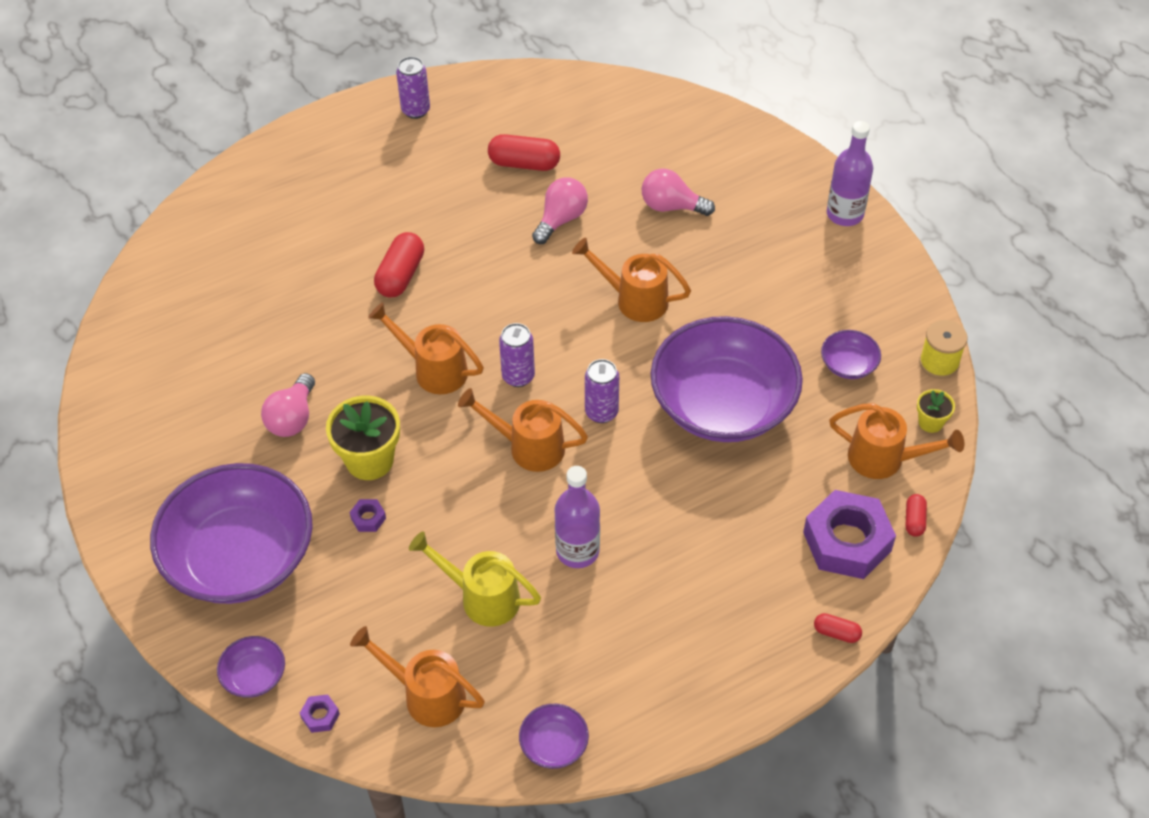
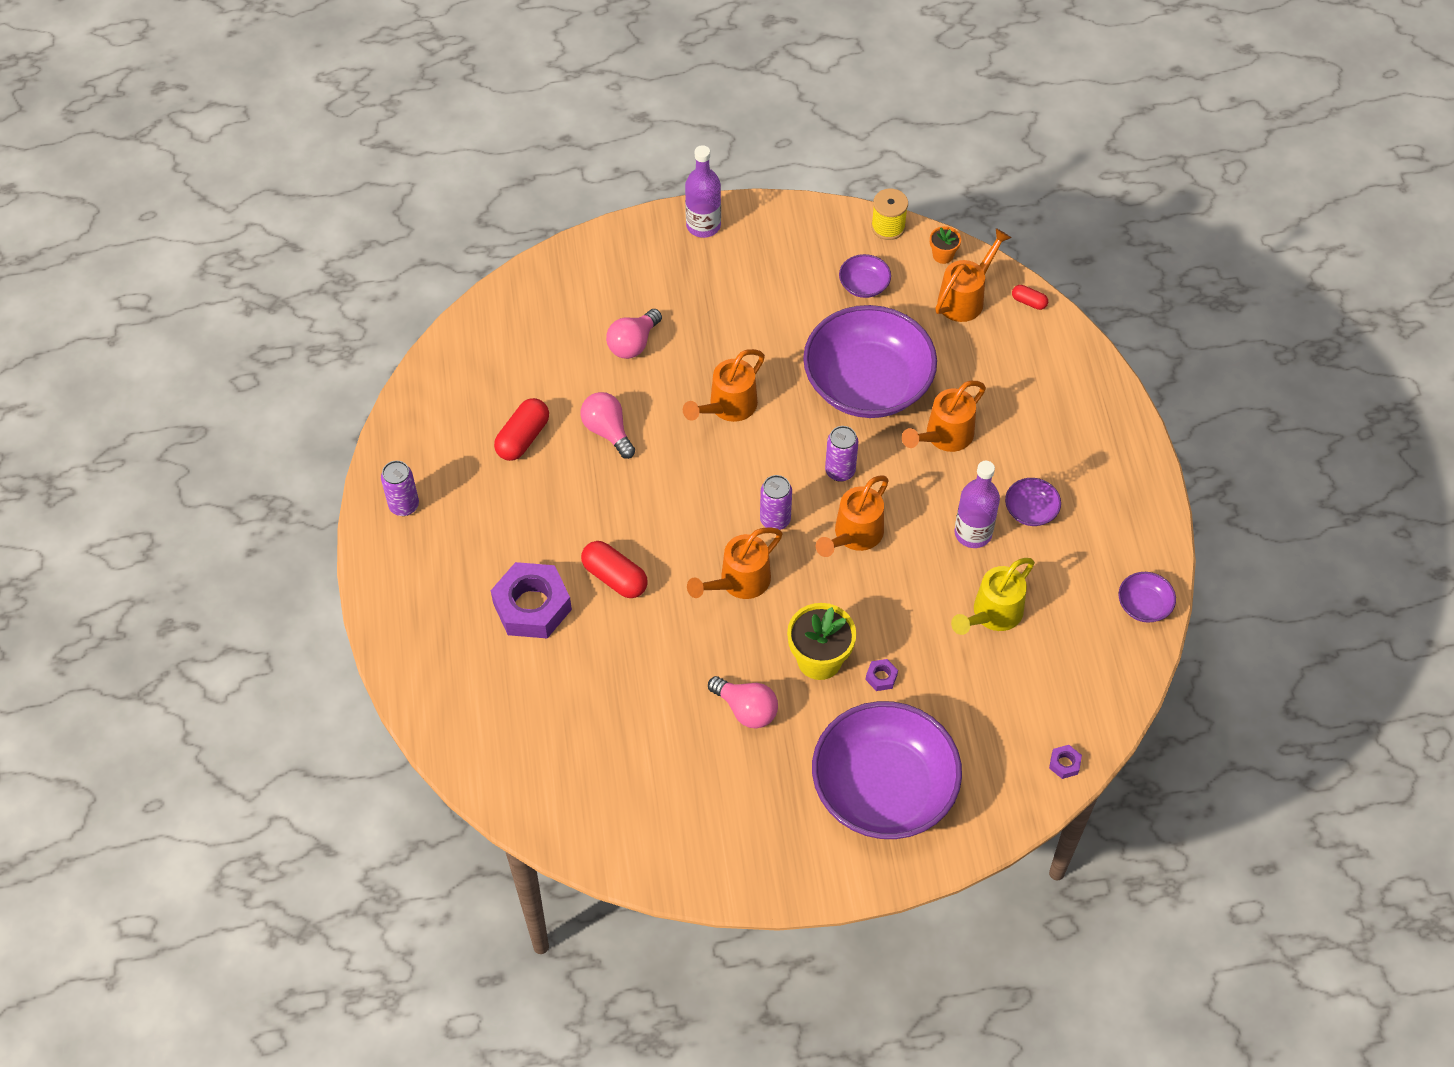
camera: 70 degrees left, 5 degrees up
purple bowl [217,636,285,697] -> purple bowl moved to [1005,478,1061,526]
orange watering can [350,626,485,727] -> orange watering can moved to [902,381,986,452]
purple nut [803,490,896,579] -> purple nut moved to [491,562,572,638]
red capsule [814,613,862,643] -> none
yellow flower pot [917,389,955,433] -> orange flower pot [930,226,961,264]

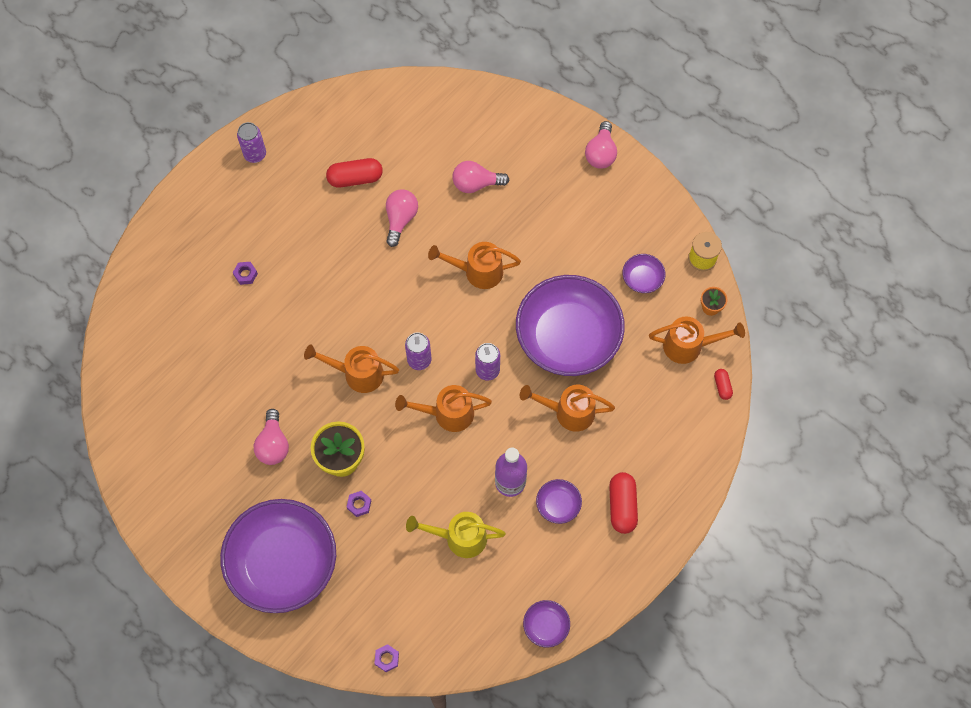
camera: 50 degrees right, 10 degrees up
purple nut [491,562,572,638] -> purple nut [233,262,258,285], size x0.40
red capsule [581,541,648,598] -> red capsule moved to [609,472,638,534]
purple bottle [685,145,721,238] -> pink light bulb [585,121,617,169]

